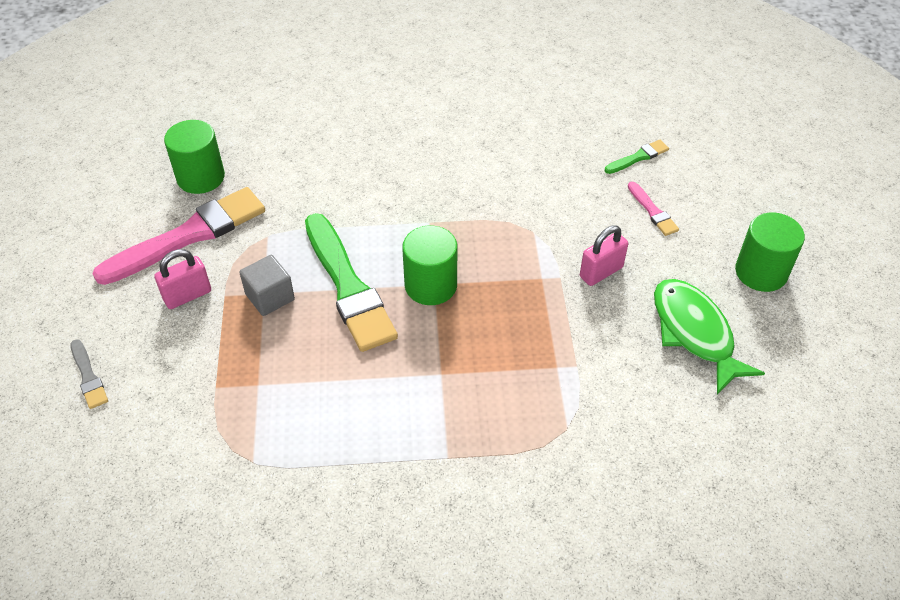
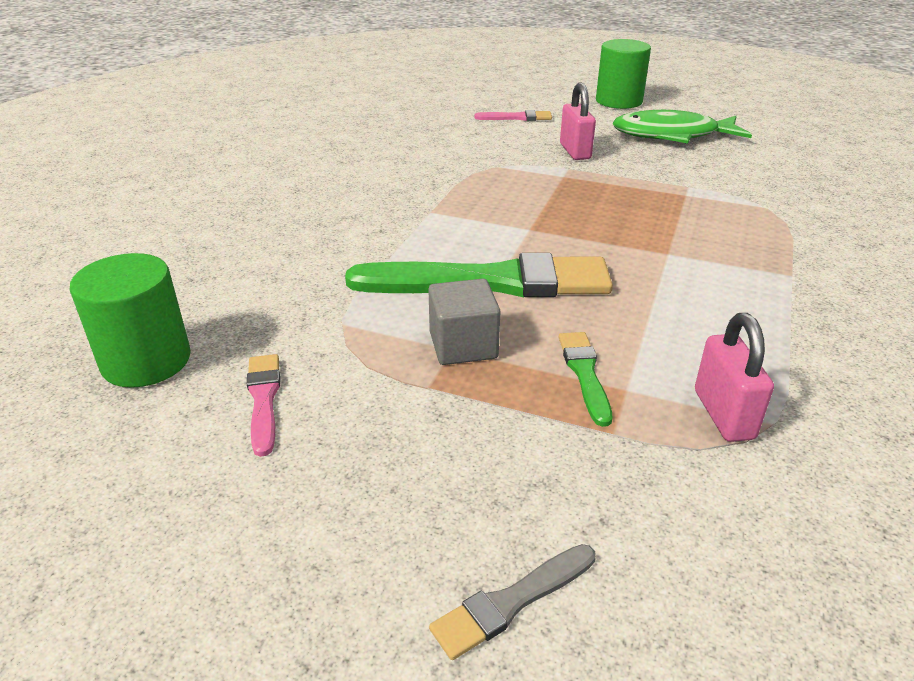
camera: 65 degrees left, 15 degrees down
grey brush [71,339,108,409] -> grey brush turned 150 degrees clockwise [429,544,596,660]
pink brush [92,187,265,285] -> pink brush [247,354,280,457], size x0.45
pink padlock [154,249,211,309] -> pink padlock moved to [695,313,774,442]
green cylinder [402,226,457,305] -> none
green brush [605,140,669,174] -> green brush moved to [558,332,612,427]

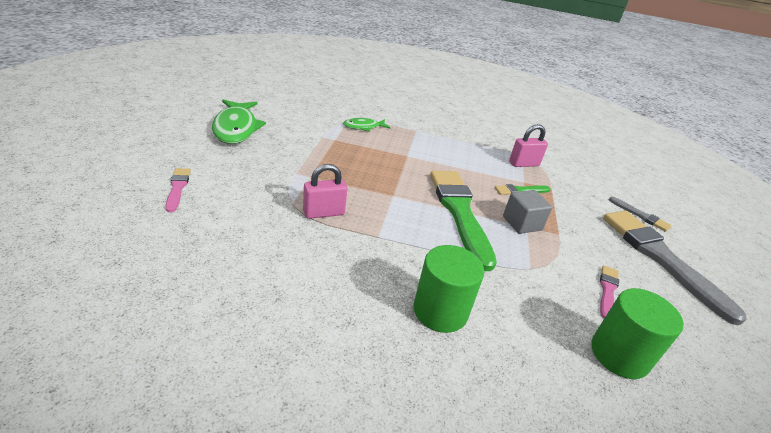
camera: 105 degrees left, 0 degrees up
pink brush [247,354,280,457] -> pink brush turned 135 degrees clockwise [600,265,619,318]
pink padlock [560,83,596,160] -> pink padlock moved to [303,164,347,219]
green cylinder [596,39,651,109] -> green cylinder moved to [414,245,484,333]
none -> green fish [343,118,390,132]
none -> grey brush [603,211,747,326]

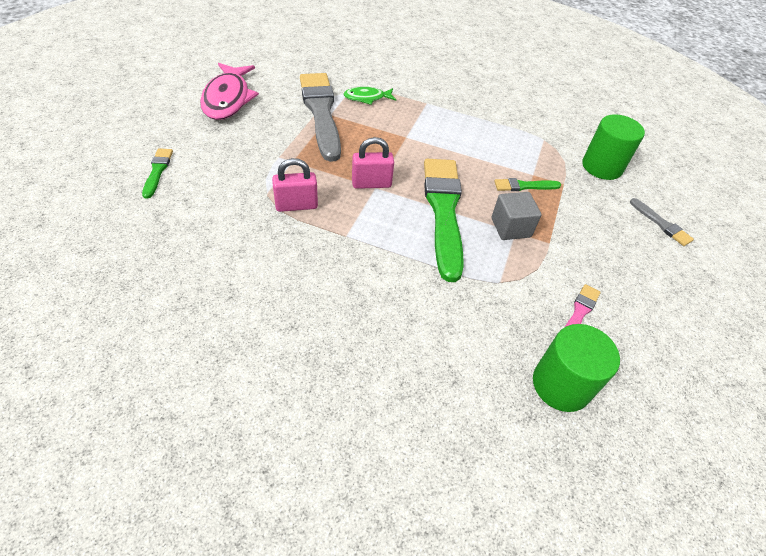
camera: 10 degrees right, 15 degrees up
pink brush [165,168,191,212] -> green brush [142,148,173,199]
green fish [212,99,266,144] -> pink fish [200,63,259,120]
green cylinder [414,245,484,333] -> green cylinder moved to [582,114,645,180]
pink padlock [509,124,548,167] -> pink padlock moved to [352,137,394,189]
grey brush [603,211,747,326] -> grey brush moved to [300,73,341,162]

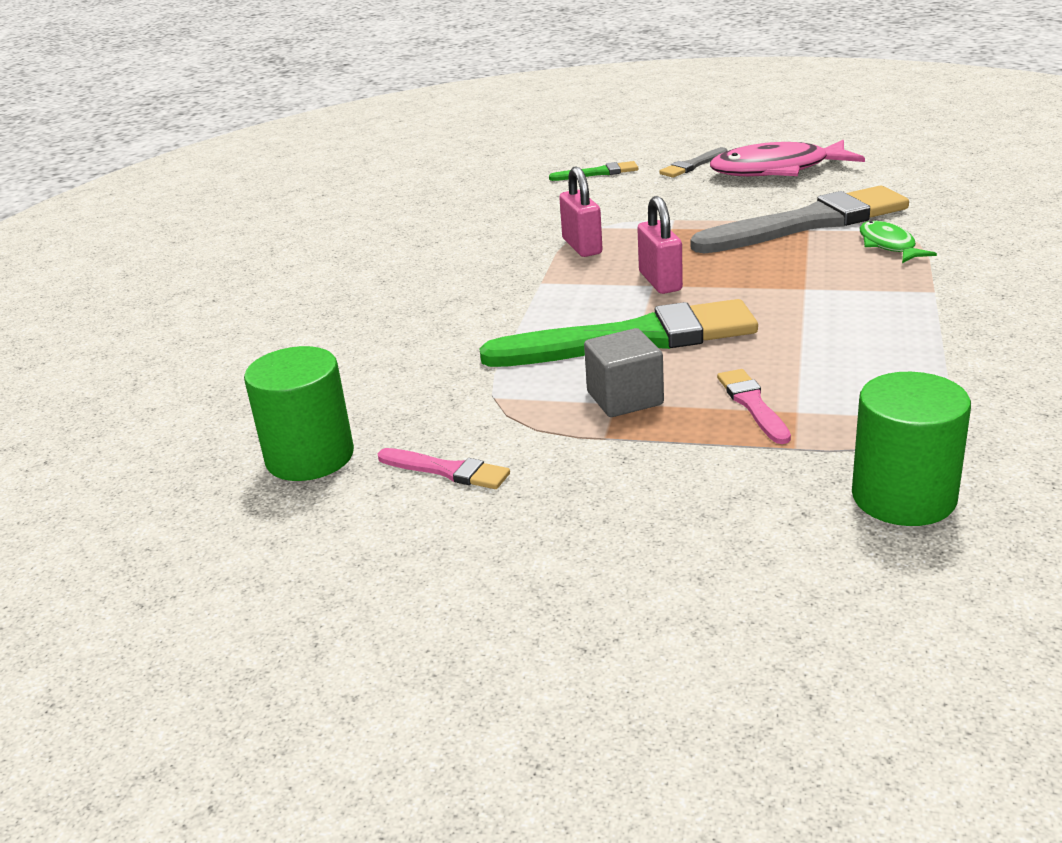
camera: 90 degrees right, 20 degrees down
green brush [494,178,561,191] -> pink brush [717,369,791,444]
grey brush [630,198,694,246] -> grey brush moved to [659,147,727,178]

